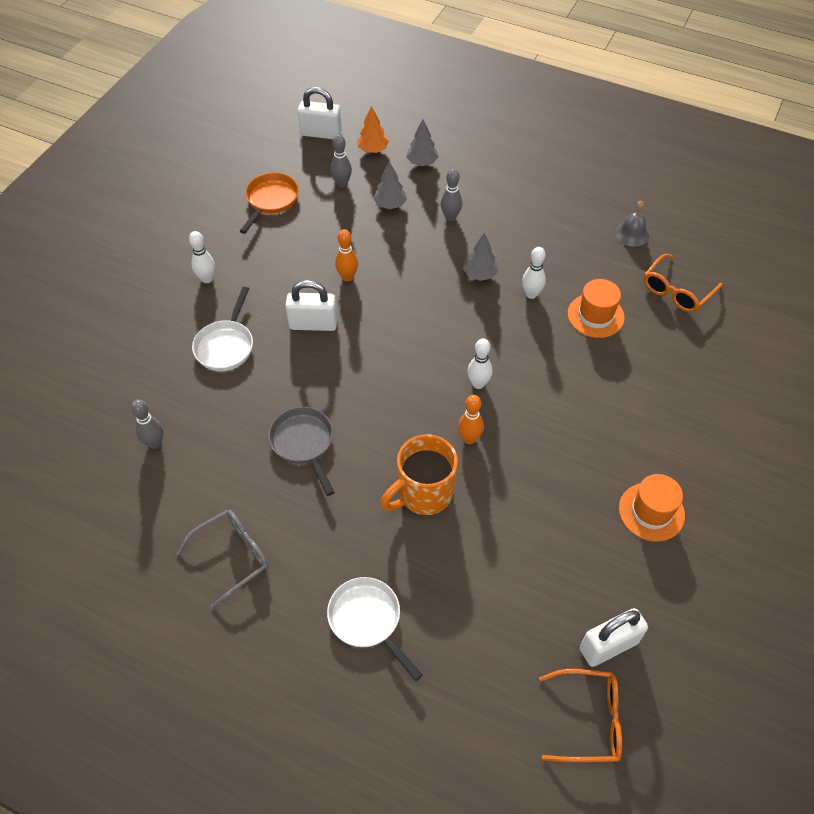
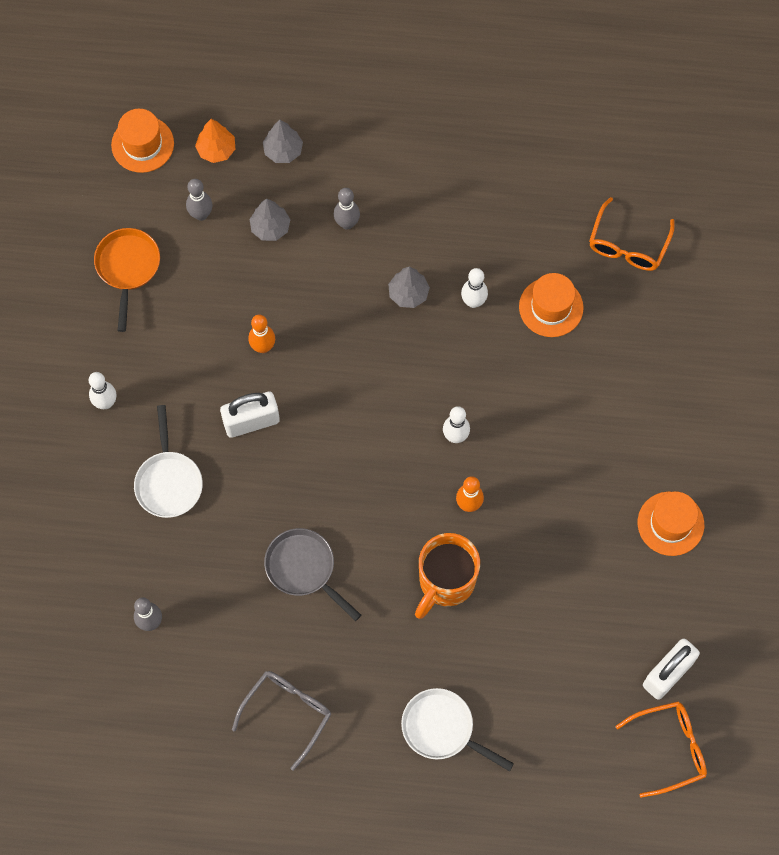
camera: 20 degrees left, 15 degrees up
white padlock [297,87,342,139] -> orange hat [111,109,174,173]
grey bell [615,201,649,247] -> none

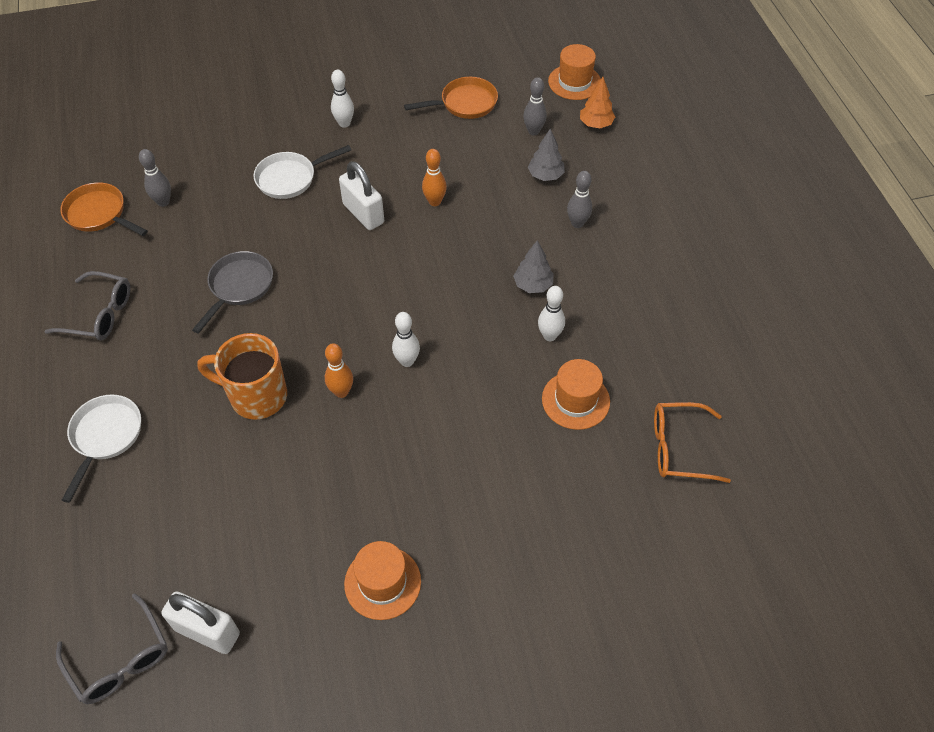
camera: 70 degrees right, 15 degrees down
grey tree [263,120,303,163] -> none
orange glasses [615,701,707,798] -> grey glasses [56,593,168,704]
none -> orange pan [60,182,148,236]

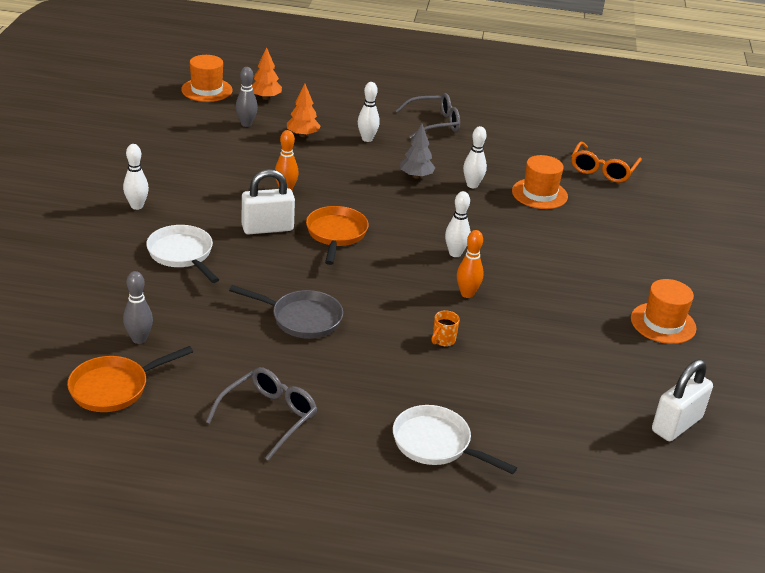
camera: 70 degrees left, 20 degrees down
grey glasses [56,593,168,704] -> grey glasses moved to [395,93,460,139]
grey pan [192,251,273,334] -> grey pan turned 150 degrees clockwise [229,285,343,339]
orange mug [197,333,287,420] -> orange mug [431,310,460,346], size x0.41
white pan [254,145,351,199] -> white pan turned 150 degrees clockwise [146,225,219,283]
orange pan [404,77,498,119] -> orange pan moved to [306,206,369,265]
grey tree [528,129,565,181] -> orange tree [287,84,321,137]
grey bowling pin [567,171,592,228] -> white bowling pin [358,82,380,142]

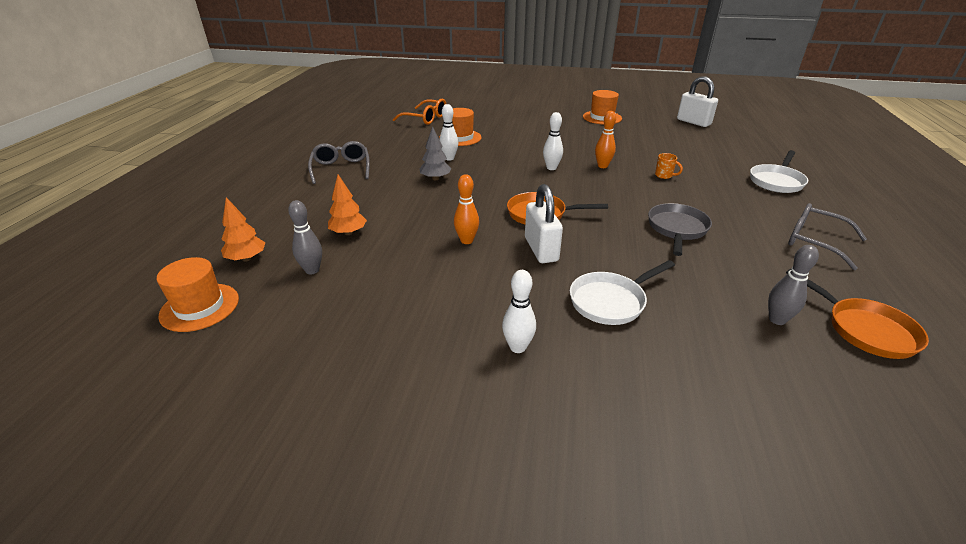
camera: 85 degrees left, 0 degrees up
white bowling pin [358,82,380,142] -> none

